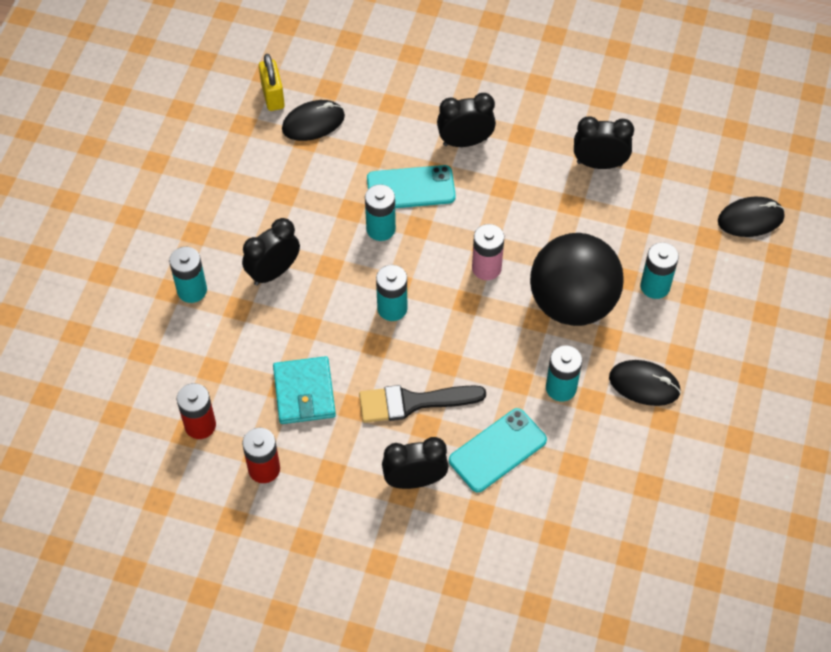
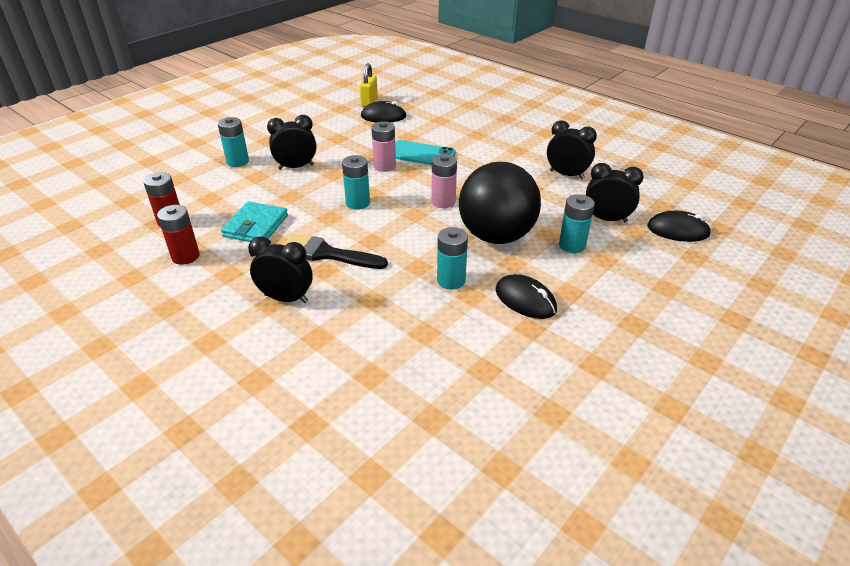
camera: 25 degrees right, 20 degrees down
turquoise battery [365,184,396,241] -> pink battery [371,121,396,172]
black clock [437,93,496,147] -> black clock moved to [586,163,644,223]
turquoise phone [449,408,547,492] -> none

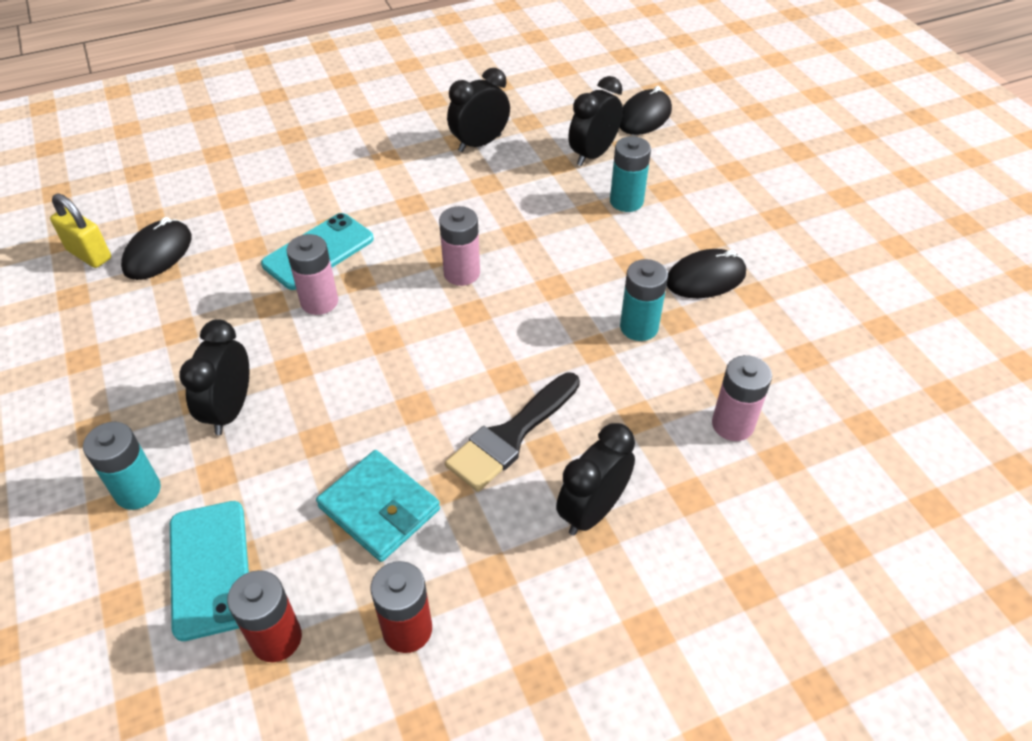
camera: 65 degrees left, 10 degrees up
turquoise battery [342,155,370,210] -> none
black ball [459,162,541,244] -> none
none -> turquoise phone [170,501,249,641]
none -> pink battery [712,355,772,441]

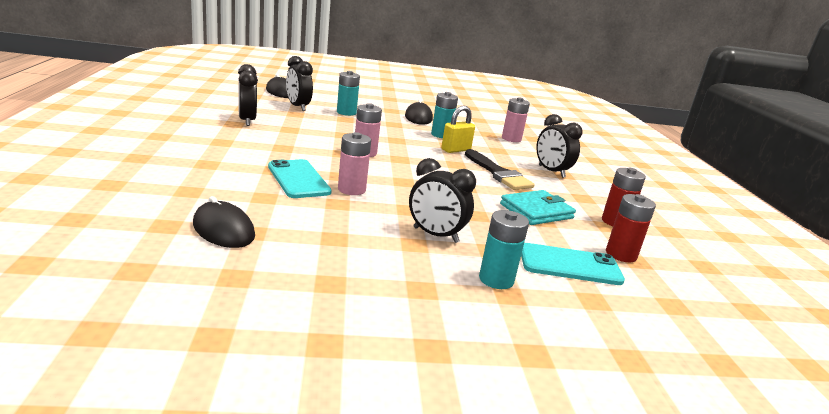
camera: 75 degrees left, 25 degrees down
yellow padlock [50,193,111,268] -> yellow padlock moved to [441,105,475,153]

